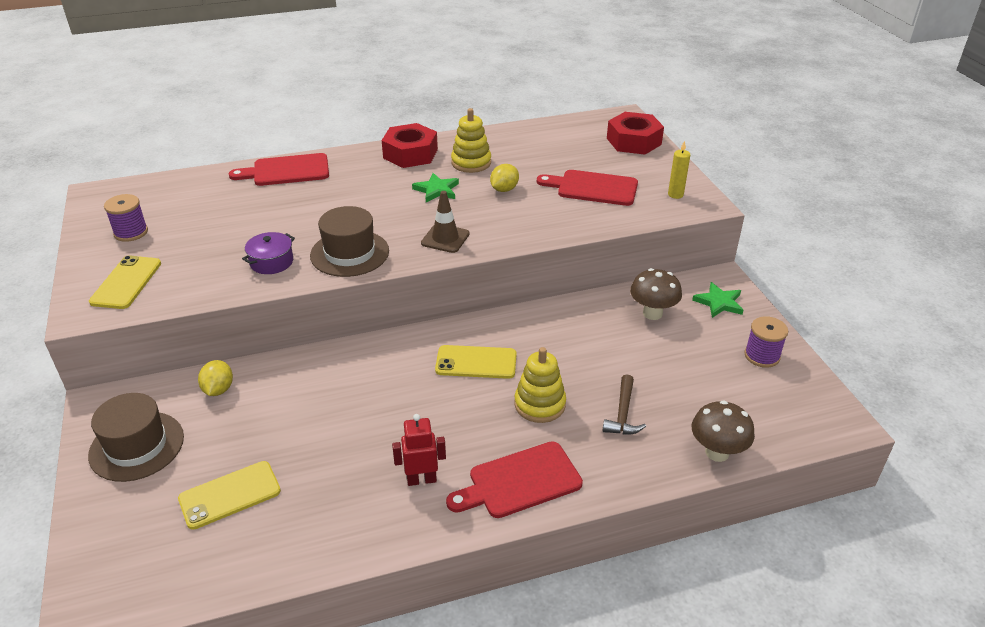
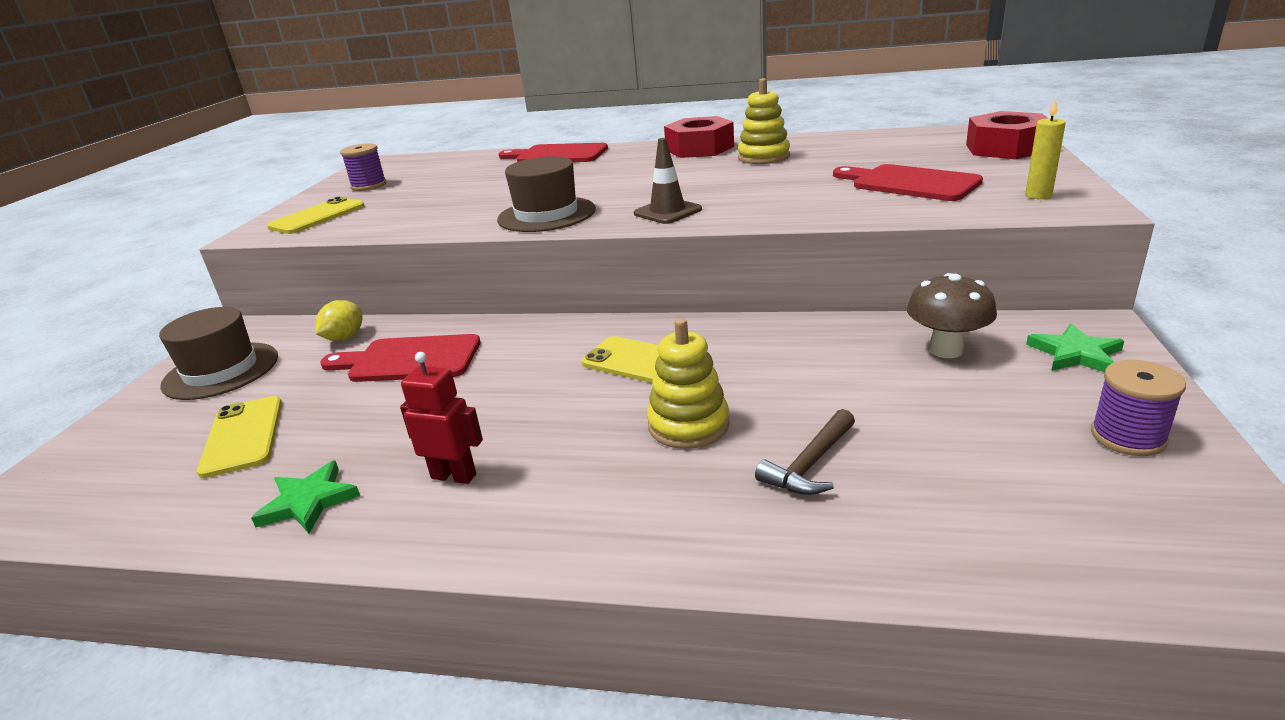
camera: 30 degrees right, 10 degrees down
yellow phone [178,461,281,530] -> yellow phone turned 75 degrees clockwise [197,396,282,478]
purple pot [242,232,295,274] -> none
green star [412,173,459,202] -> green star moved to [251,461,360,533]
red cutting board [446,441,583,518] -> red cutting board moved to [320,334,481,382]
yellow lemon [490,164,519,192] -> none
brown mushroom [692,400,755,462] -> none

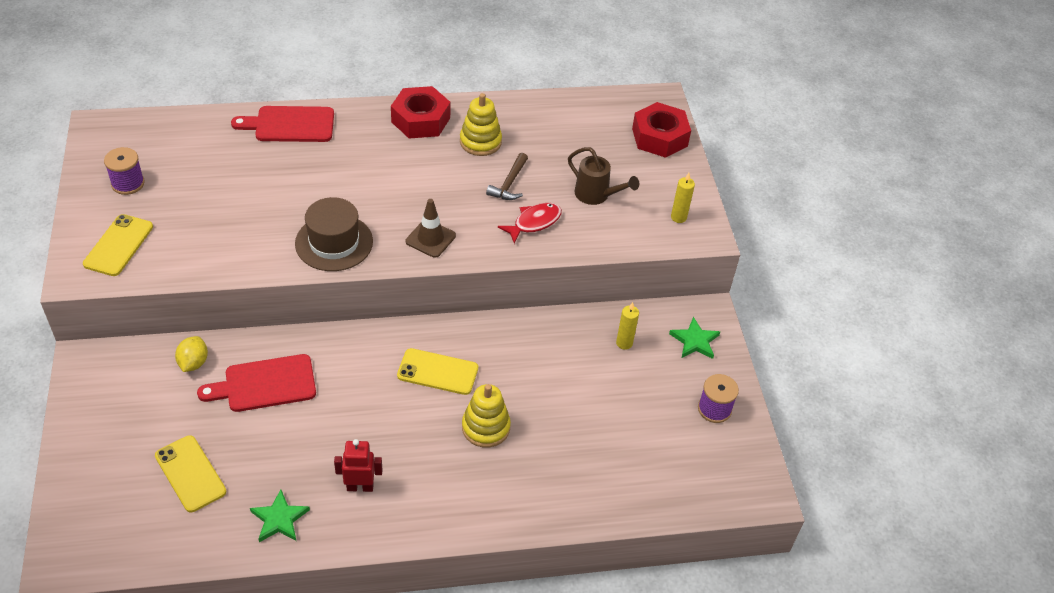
camera: 25 degrees left, 20 degrees up
brown hat [159,307,278,400] -> none
brown hammer [755,409,855,495] -> brown hammer moved to [486,153,528,200]
red cutting board [833,164,983,201] -> brown watering can [568,147,639,205]
brown mushroom [907,273,997,358] -> yellow candle [616,302,639,350]
none -> red fish [498,203,562,244]

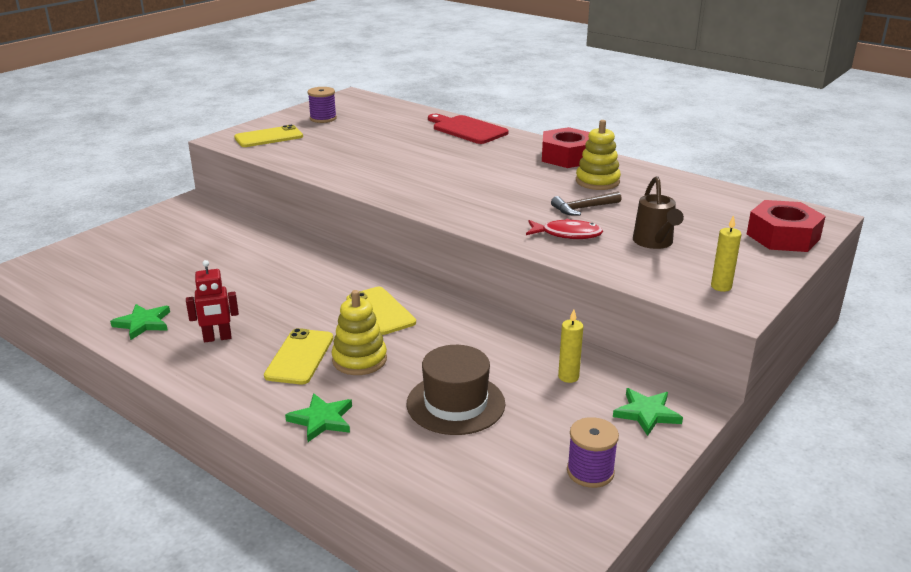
camera: 50 degrees right, 20 degrees down
yellow phone [155,435,226,512] -> yellow phone moved to [264,328,333,385]
yellow lemon [175,336,208,372] -> none
red cutting board [197,354,316,412] -> none
brown hat [295,197,373,271] -> brown hat moved to [407,345,505,435]
red robot [334,439,383,492] -> red robot turned 120 degrees clockwise [186,260,239,342]
brown traffic cone [406,199,456,258] -> none
none -> green star [285,393,352,442]

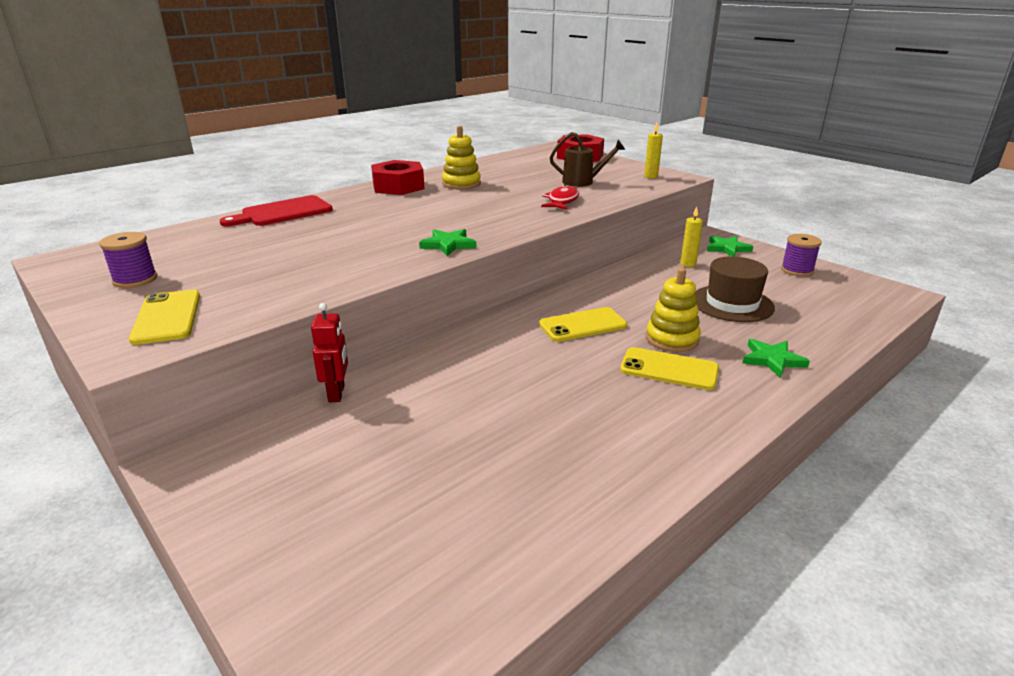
camera: 80 degrees left, 0 degrees up
green star [110,304,170,340] -> green star moved to [419,229,476,256]
red robot [186,260,239,342] -> red robot moved to [311,303,348,402]
brown hammer [551,191,622,215] -> none

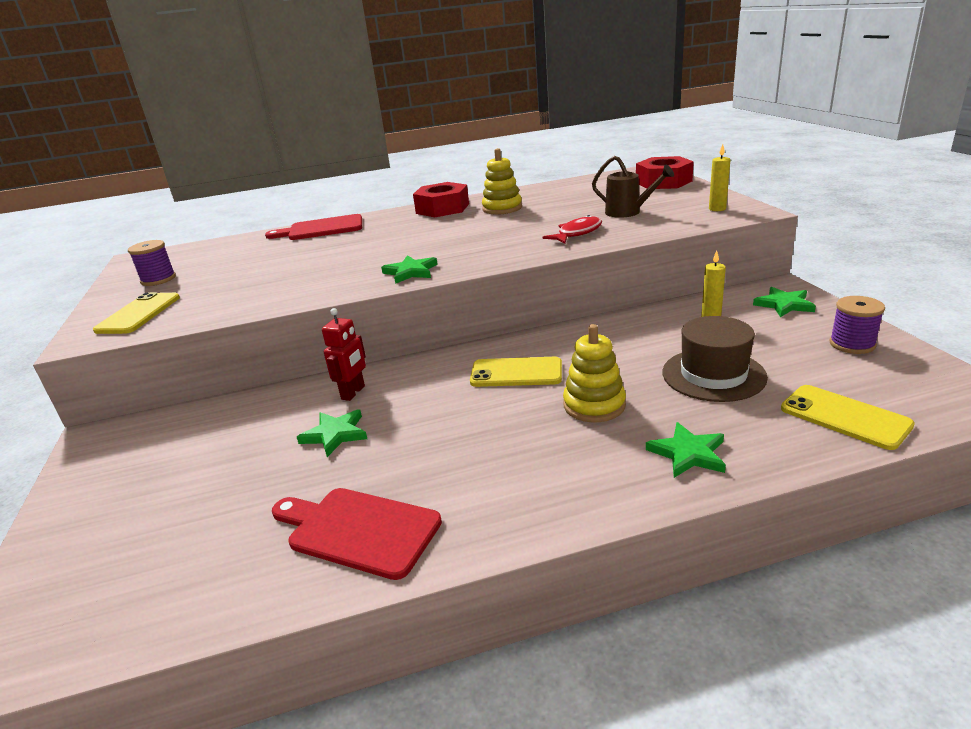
camera: 30 degrees right, 0 degrees up
red robot [311,303,348,402] -> red robot moved to [322,308,366,401]
yellow phone [620,347,719,390] -> yellow phone moved to [781,385,915,450]
none -> red cutting board [272,488,442,580]
none -> green star [297,409,367,457]

